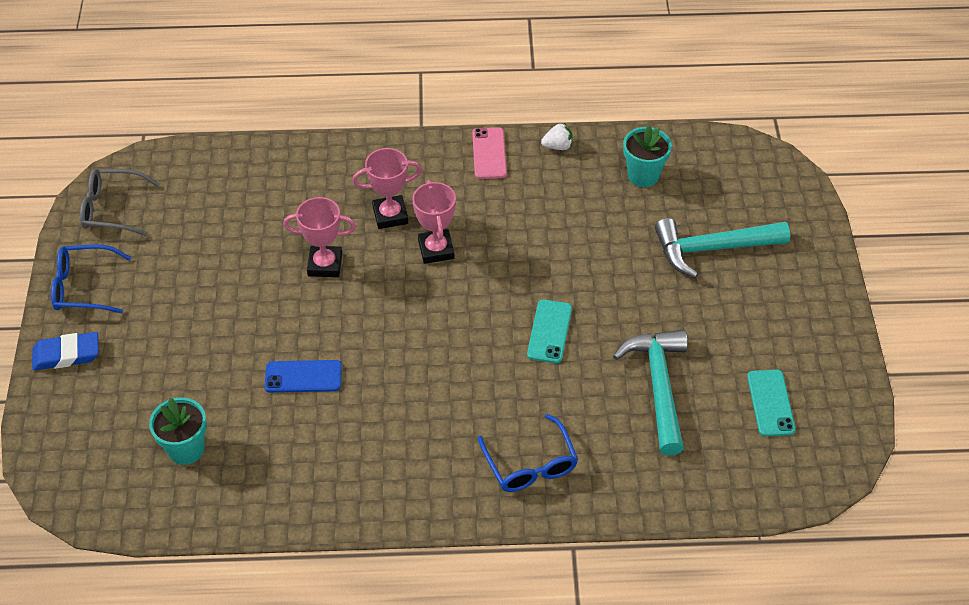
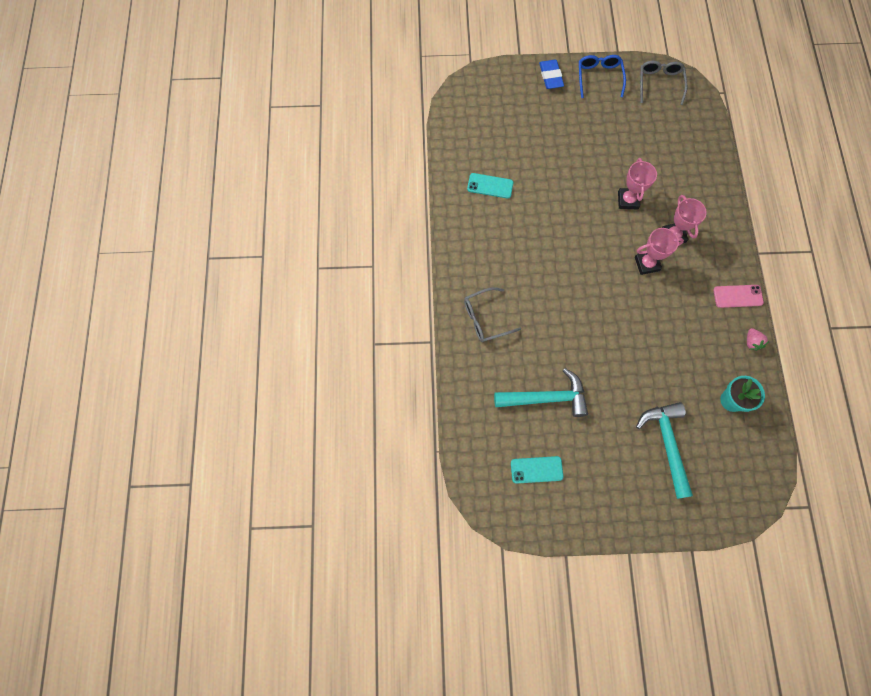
camera: 90 degrees right, 20 degrees up
turquoise flower pot [149,397,207,465] -> none
blue phone [265,360,342,393] -> none
blue glasses [478,414,578,492] -> grey glasses [464,287,521,342]
turquoise phone [527,299,572,363] -> turquoise phone moved to [467,173,513,198]
white strawberry [541,123,573,150] -> pink strawberry [747,328,769,351]

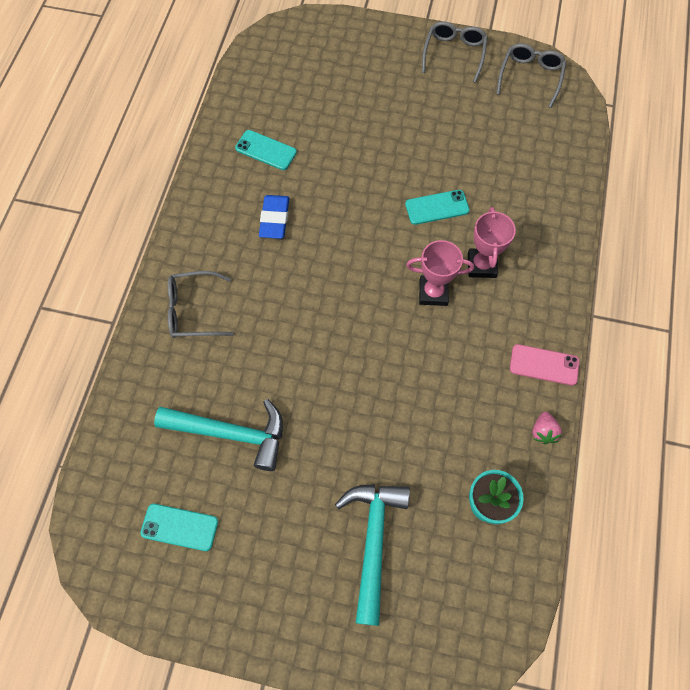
camera: 15 degrees right, 5 degrees down
blue eraser [539,60,564,89] -> blue eraser moved to [259,195,290,239]
blue glasses [579,55,626,98] -> grey glasses [422,21,487,83]
pink trophy [618,158,657,209] -> turquoise phone [405,190,470,225]

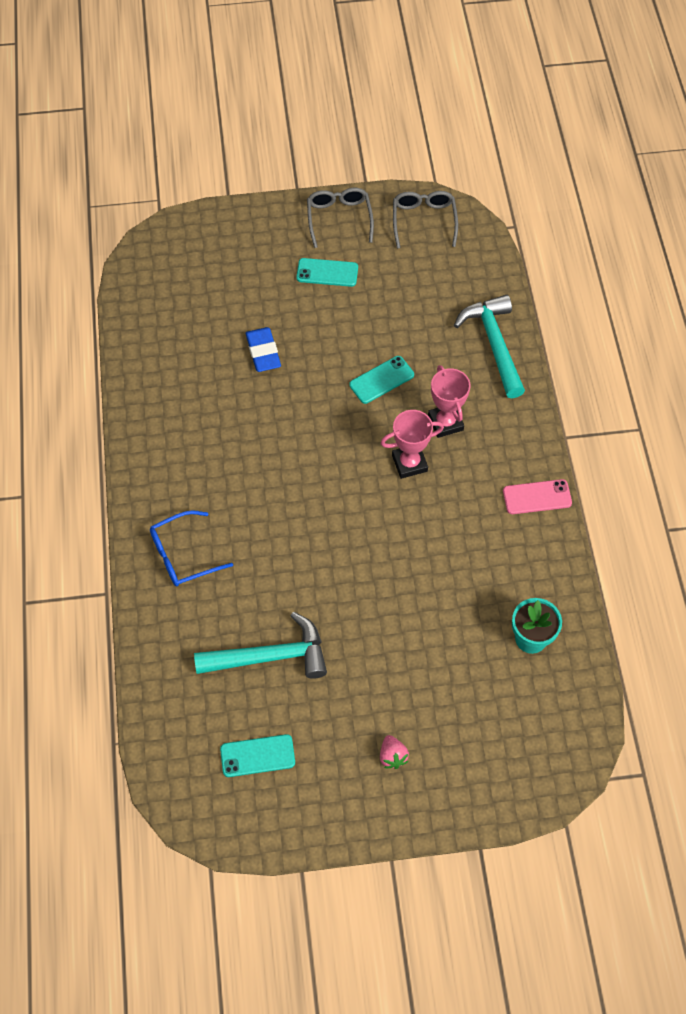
camera: 20 degrees left, 5 degrees down
grey glasses [168,271,234,338] -> blue glasses [150,510,233,587]
turquoise phone [235,130,297,170] -> turquoise phone moved to [296,258,358,287]
blue eraser [259,195,290,239] -> blue eraser moved to [246,327,281,372]
turquoise hammer [335,484,410,626] -> turquoise hammer moved to [454,295,525,398]
pink strawberry [532,412,562,444] -> pink strawberry moved to [380,735,409,769]

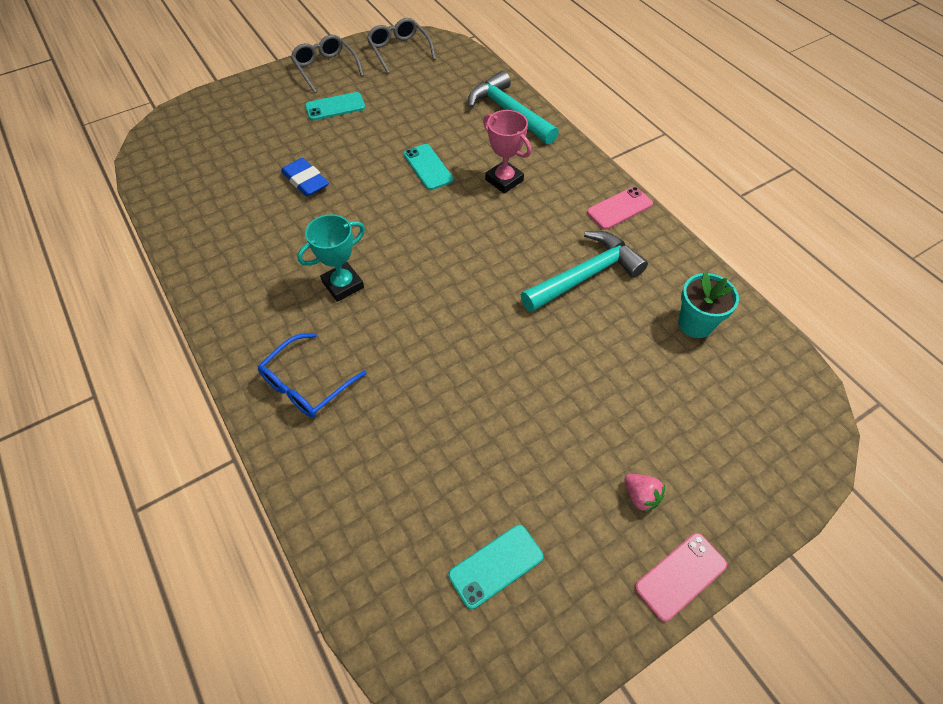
camera: 25 degrees left, 5 degrees down
turquoise hammer [194,612,327,679] -> turquoise hammer moved to [521,231,648,312]
turquoise phone [349,356,414,404] -> turquoise phone turned 60 degrees counterclockwise [404,144,453,190]
pink trophy [381,410,444,479] -> none
none -> turquoise trophy [297,214,365,302]
none -> pink phone [635,533,727,621]

